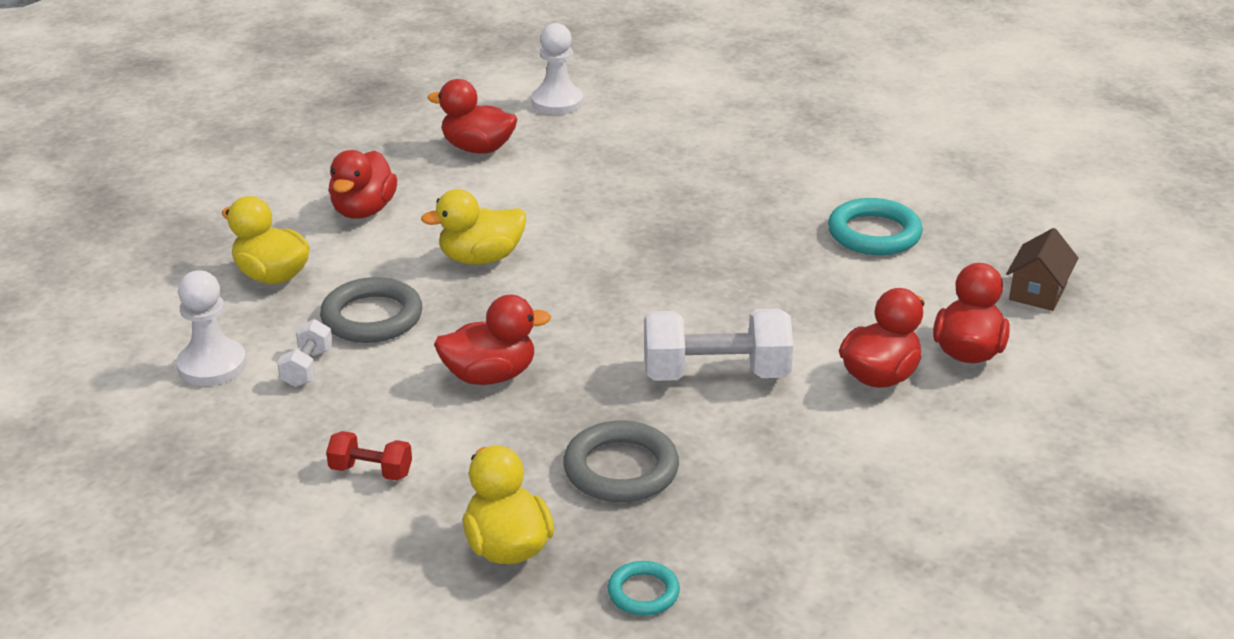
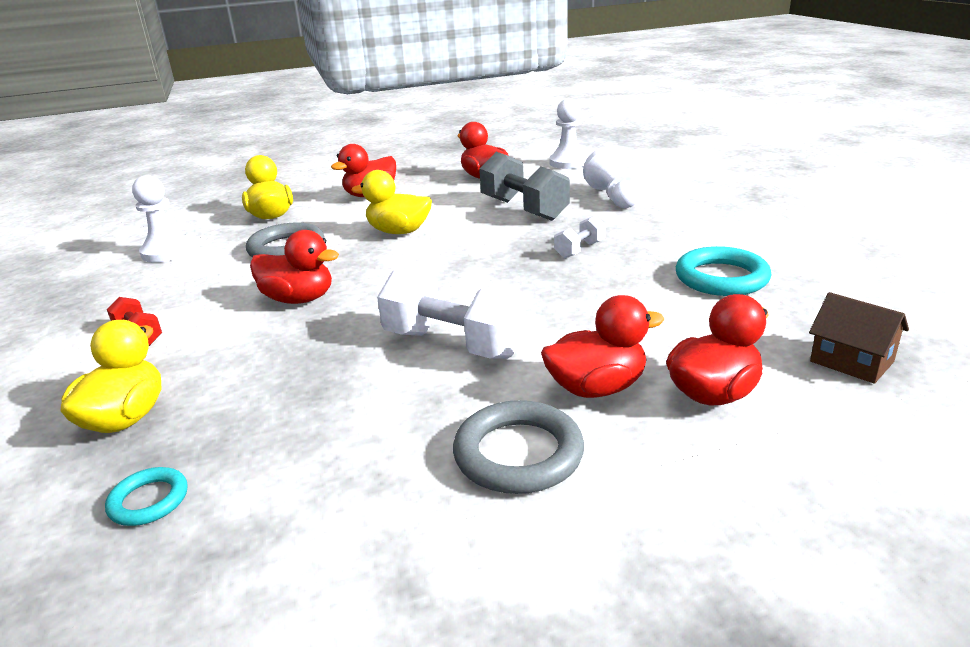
camera: 35 degrees right, 5 degrees down
white dumbbell [277,319,333,387] -> white dumbbell moved to [554,215,606,258]
grey ring [563,421,679,502] -> grey ring moved to [453,400,584,494]
brown house [1006,228,1078,311] -> brown house turned 75 degrees clockwise [809,292,909,384]
none -> grey dumbbell [479,152,570,221]
none -> white pawn [583,147,640,208]

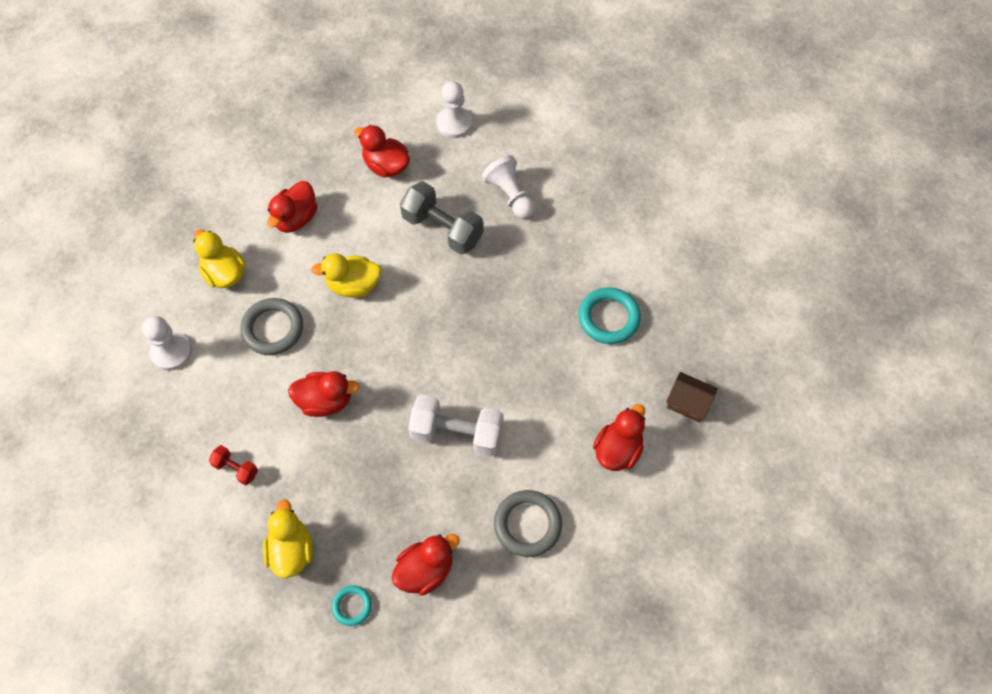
camera: 20 degrees left, 35 degrees up
red duck [541,295,665,398] -> red duck moved to [392,534,460,596]
white dumbbell [554,215,606,258] -> none

